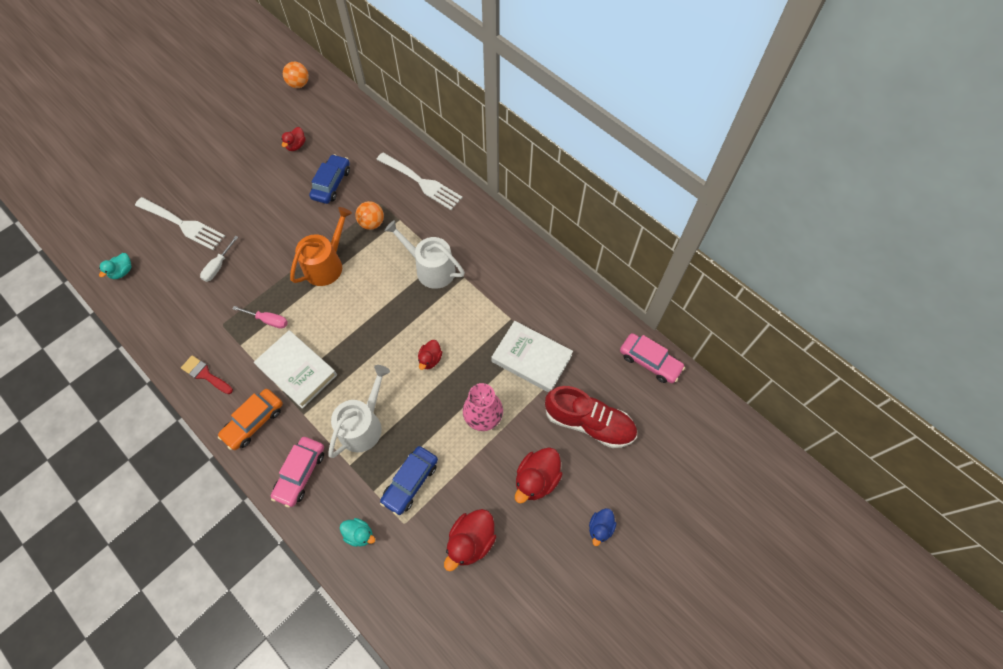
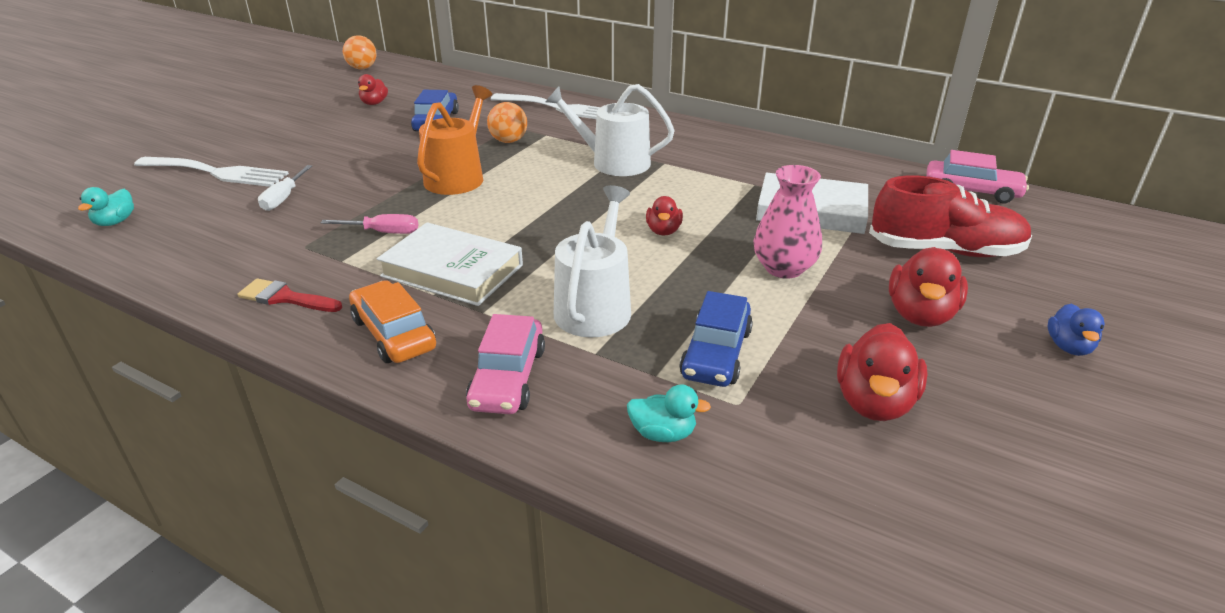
camera: 15 degrees left, 30 degrees down
orange car [218,389,283,450] -> orange car turned 120 degrees clockwise [349,280,436,363]

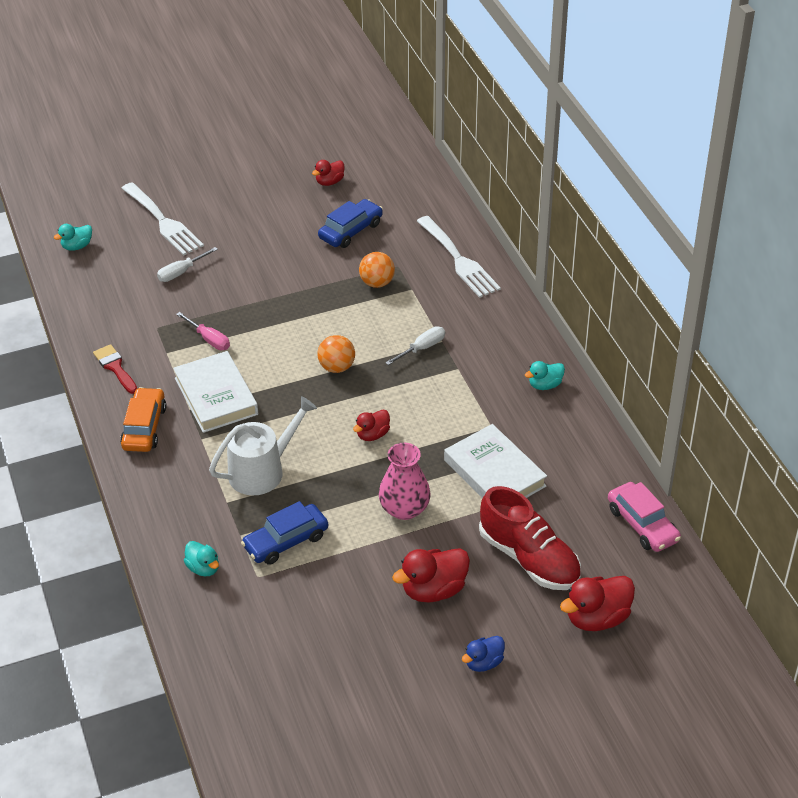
camera: 40 degrees right, 10 degrees up
orange ball [343,35,377,69] -> orange ball moved to [318,335,355,373]
orange watering can [417,85,492,195] -> none
pink car [466,314,545,414] -> none
white watering can [546,84,675,176] -> white screwdriver [385,326,445,365]
red duck [837,323,928,421] -> red duck moved to [560,576,635,631]
none -> turquoise duck [525,361,565,390]

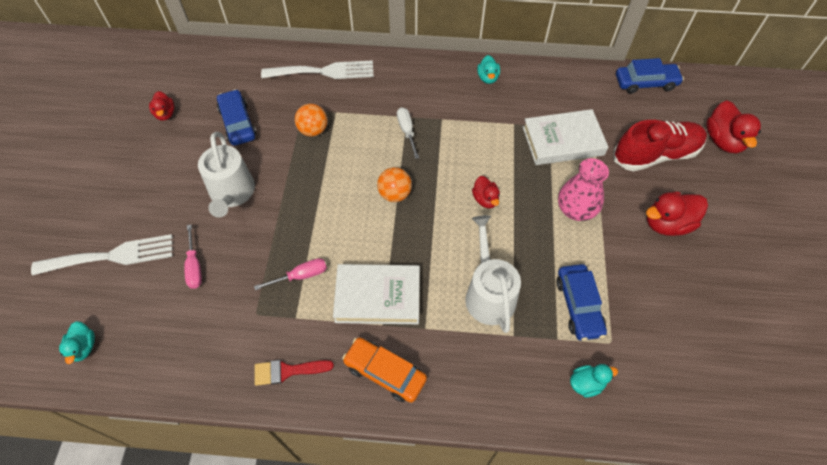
camera: 65 degrees left, 15 degrees up
white screwdriver [157,247,218,282] -> pink screwdriver [184,224,202,289]
red duck [392,548,470,603] -> red duck turned 75 degrees clockwise [646,192,708,236]
blue duck [462,636,505,672] -> none
pink car [608,482,681,552] -> blue car [616,58,684,94]
none -> white watering can [198,132,255,217]

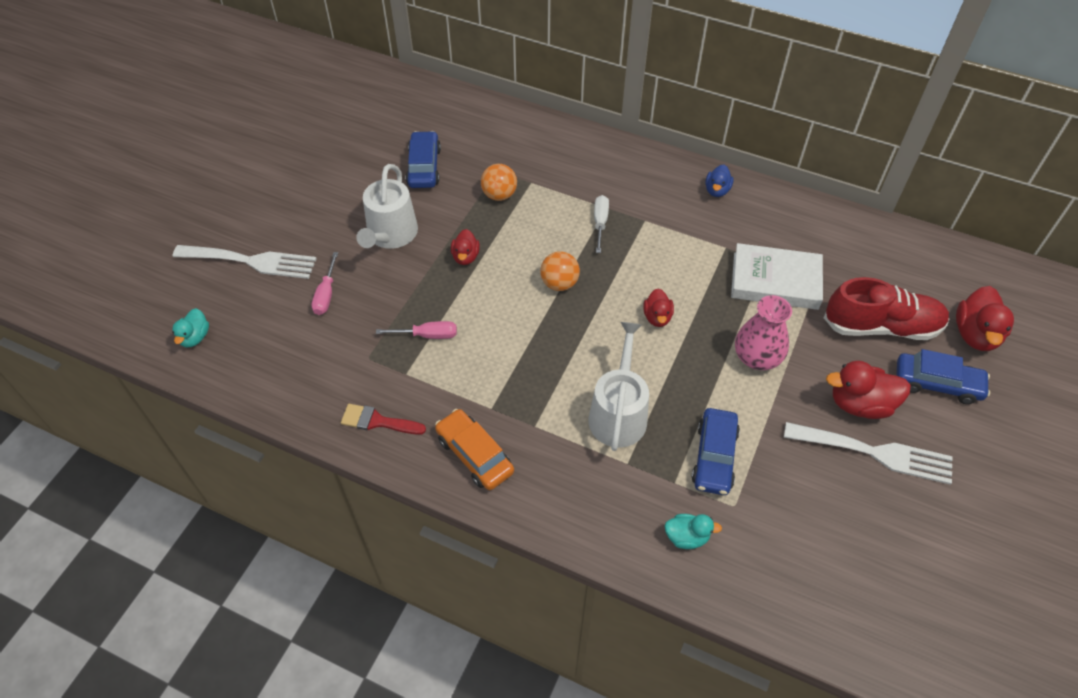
camera: 20 degrees right, 5 degrees down
red duck [149,91,175,121] -> red duck moved to [451,229,480,265]
white fork [261,60,374,79] -> white fork moved to [784,422,953,485]
white book [333,264,420,324] -> none
turquoise duck [477,55,500,84] -> blue duck [705,164,734,197]
blue car [616,58,684,94] -> blue car moved to [896,349,990,404]

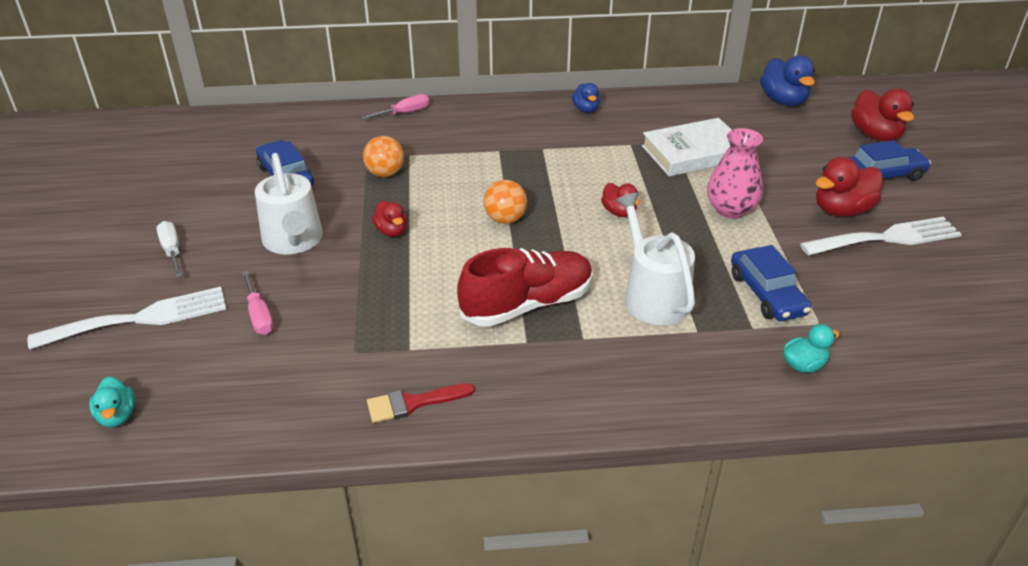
camera: 30 degrees left, 15 degrees down
pink screwdriver [376,321,457,339] -> pink screwdriver moved to [361,94,430,120]
orange car [435,409,514,490] -> none
white screwdriver [594,195,609,253] -> white screwdriver moved to [157,221,182,277]
red shoe [824,277,950,340] -> red shoe moved to [457,248,593,327]
none -> blue duck [760,55,815,106]

